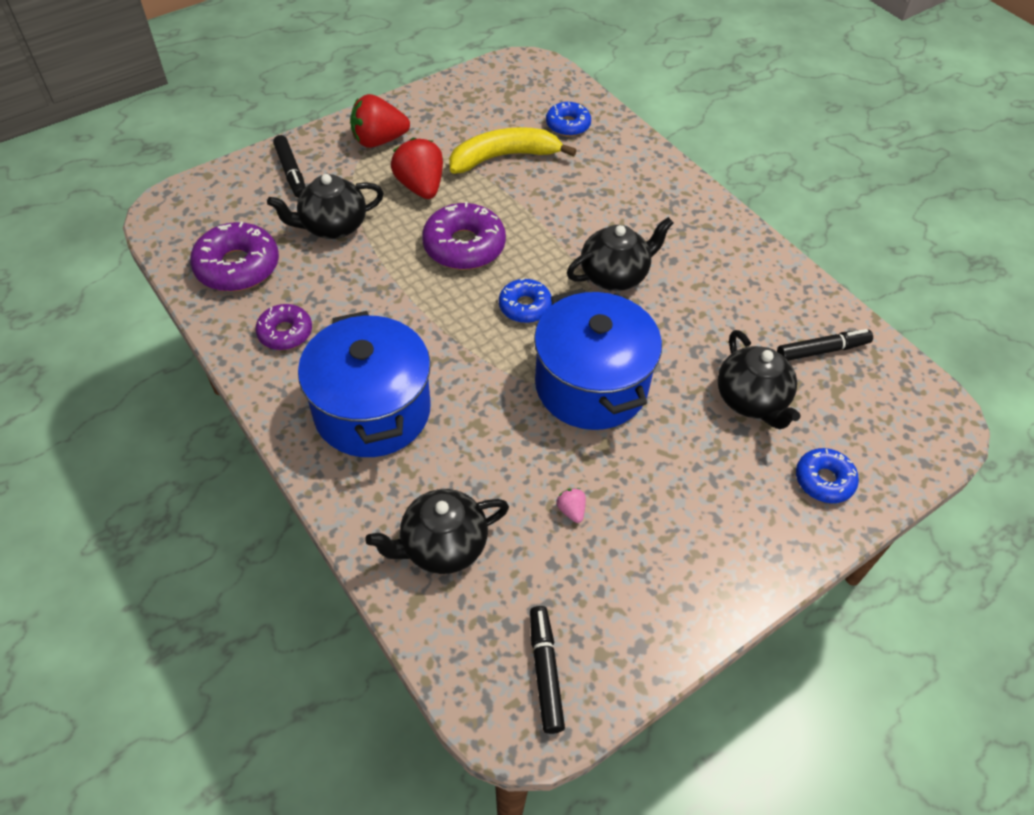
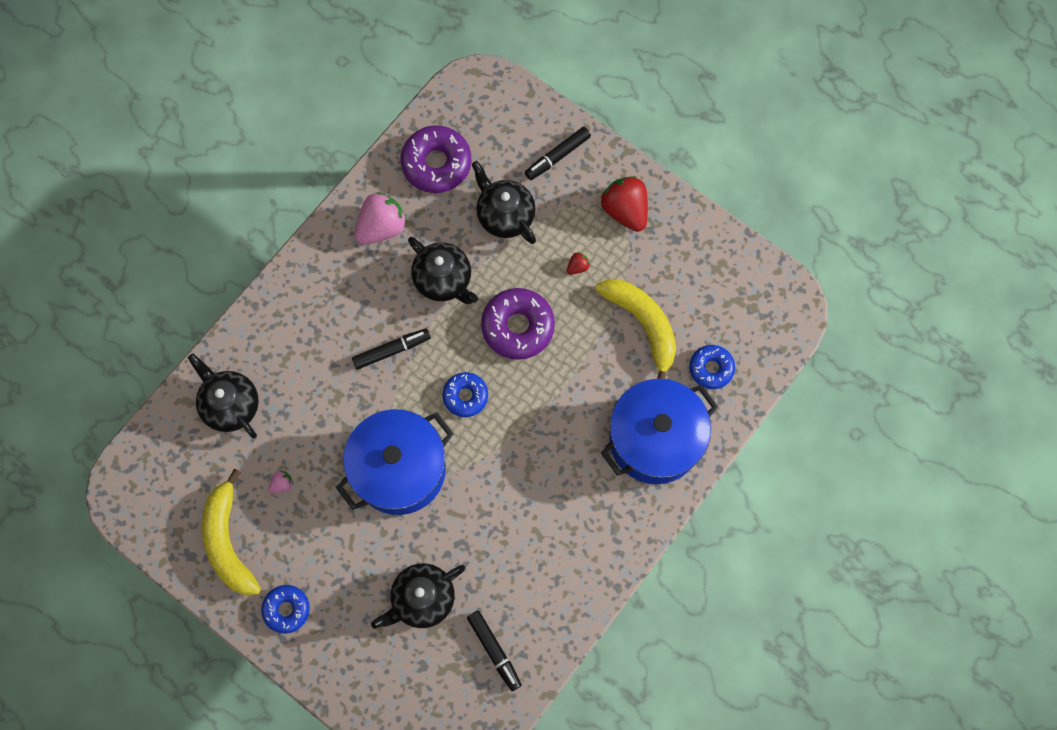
camera: 75 degrees right, 20 degrees up
purple donut [255,304,312,350] -> pink strawberry [354,192,407,245]
blue pot [298,311,431,457] -> blue pot moved to [601,379,718,484]
red strawberry [391,138,443,199] -> red strawberry [567,252,590,275], size x0.44
black marker [530,606,565,734] -> black marker moved to [352,328,431,370]
black teapot [567,217,673,291] -> black teapot moved to [408,237,478,304]
blue donut [796,448,859,503] -> blue donut moved to [261,585,310,634]
none -> yellow banana [202,469,261,595]

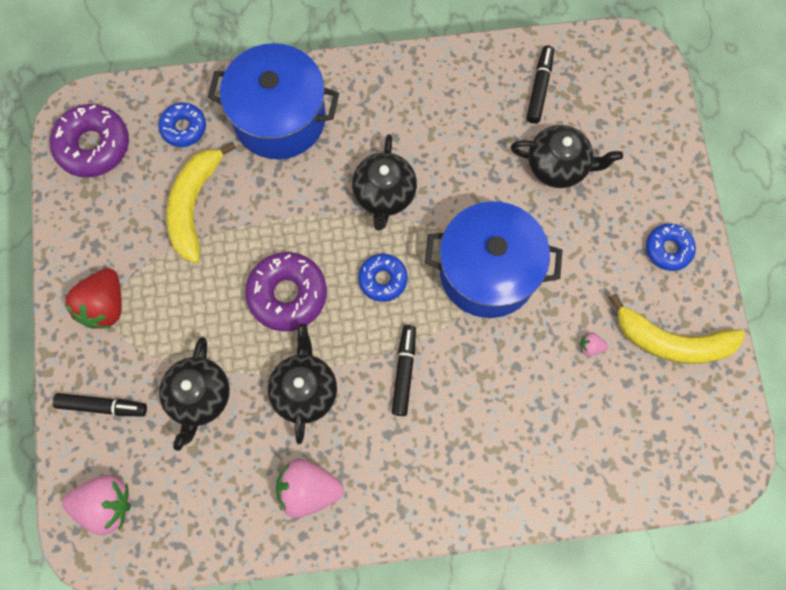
camera: 135 degrees left, 0 degrees up
black teapot [188,354,259,438] -> black teapot moved to [352,134,417,231]
yellow banana [202,469,261,595] -> yellow banana turned 75 degrees clockwise [609,293,745,364]
black marker [352,328,431,370] -> black marker turned 75 degrees clockwise [392,325,416,416]
purple donut [401,126,471,193] -> purple donut moved to [50,104,129,178]
red strawberry [567,252,590,275] -> none
none -> pink strawberry [62,475,131,535]

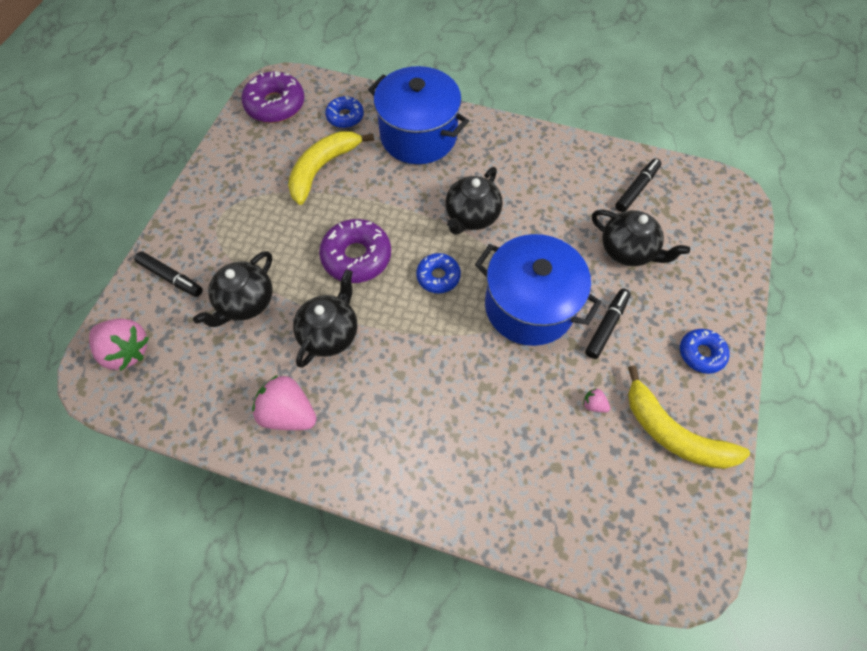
camera: 25 degrees right, 10 degrees down
red strawberry [65,268,122,329] -> none
black marker [392,325,416,416] -> black marker moved to [585,289,631,359]

